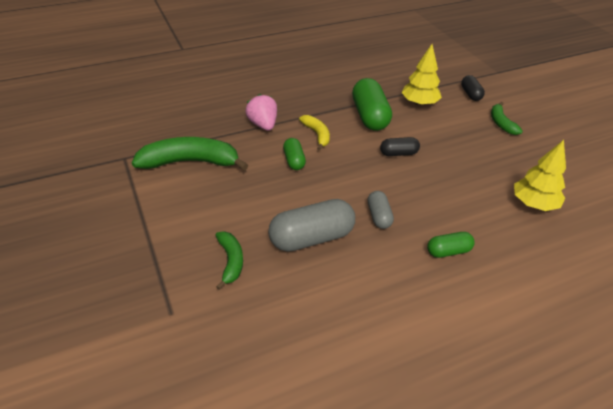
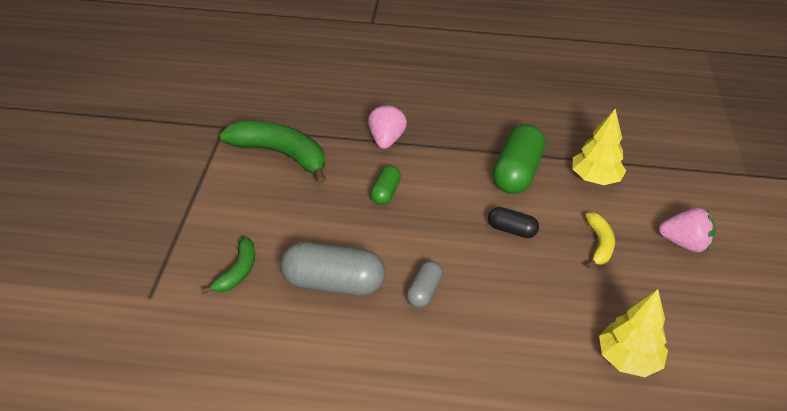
camera: 30 degrees right, 0 degrees up
yellow banana [299,115,330,150] -> yellow banana moved to [585,213,615,268]
green capsule [427,232,475,258] -> none
black capsule [461,75,485,101] -> none
green banana [491,102,523,135] -> pink strawberry [659,208,716,252]

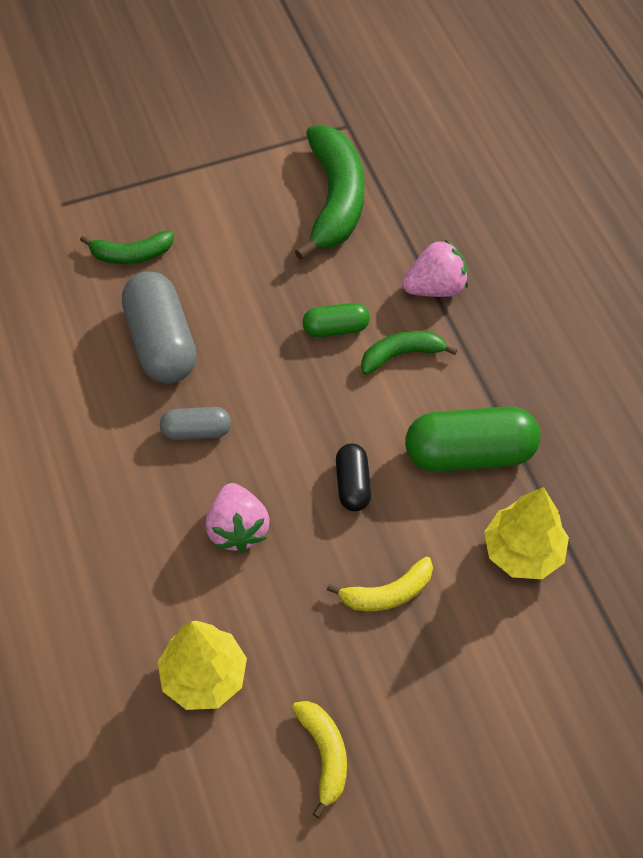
camera: 65 degrees right, 15 degrees up
pink strawberry [659,208,716,252] -> pink strawberry moved to [206,483,270,553]
none -> yellow banana [292,701,347,818]
none -> green banana [361,331,457,375]

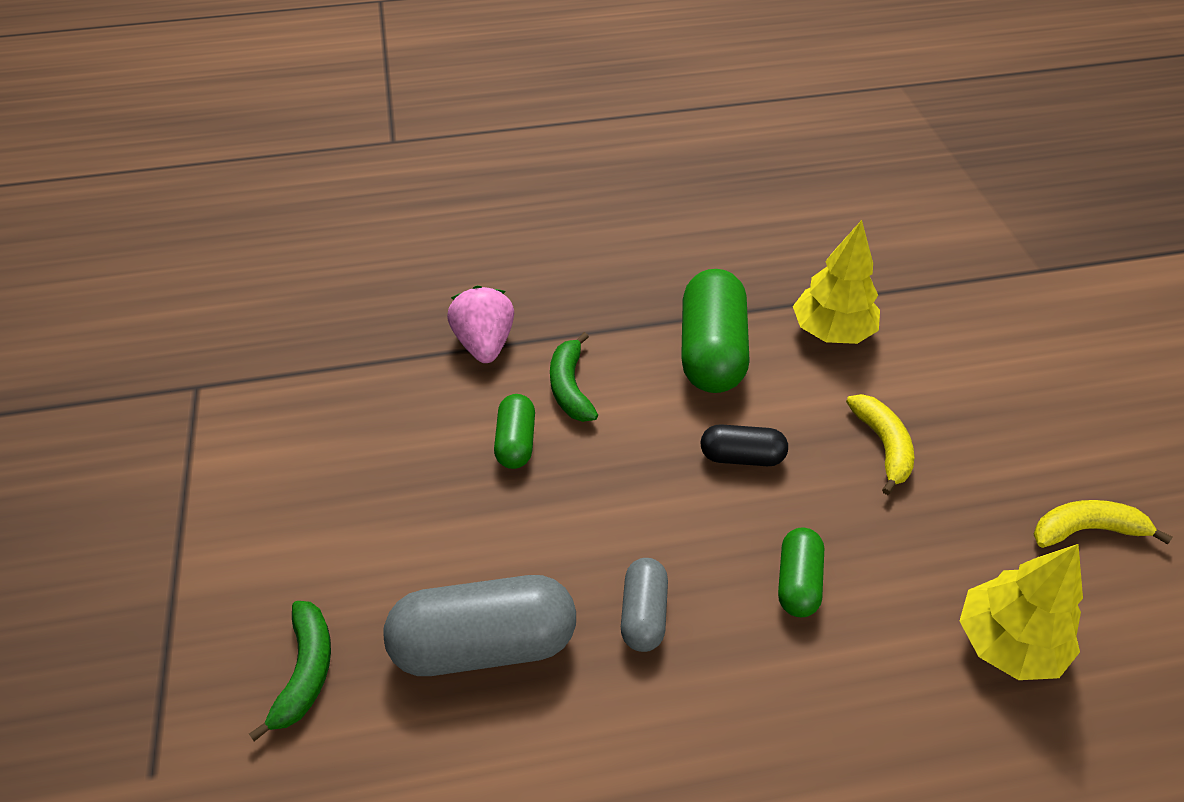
camera: 80 degrees left, 10 degrees down
pink strawberry [206,483,270,553] -> green capsule [778,528,824,617]
green banana [295,126,365,260] -> none

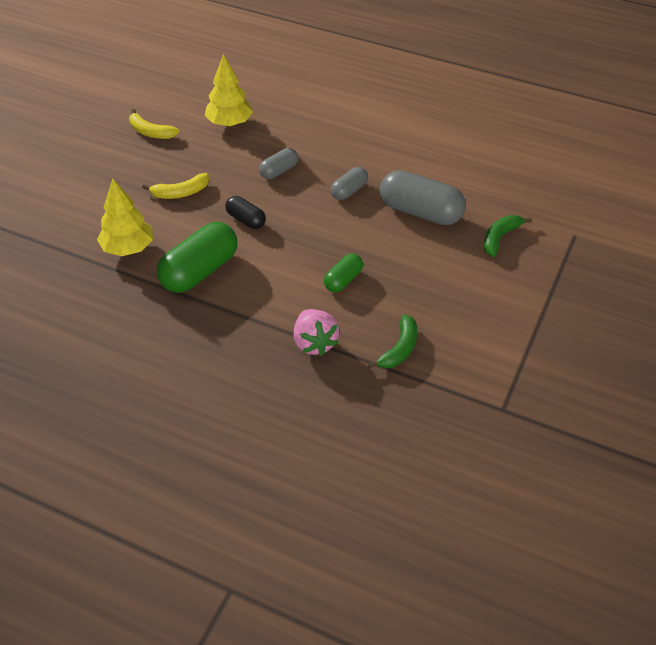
camera: 145 degrees left, 0 degrees up
pink strawberry [447,285,514,363] -> pink strawberry turned 45 degrees counterclockwise [294,309,339,356]
green banana [550,332,598,422] -> green banana moved to [368,314,417,368]
green capsule [778,528,824,617] -> grey capsule [259,148,298,179]
yellow banana [846,394,914,495] -> yellow banana turned 135 degrees counterclockwise [142,173,209,199]

